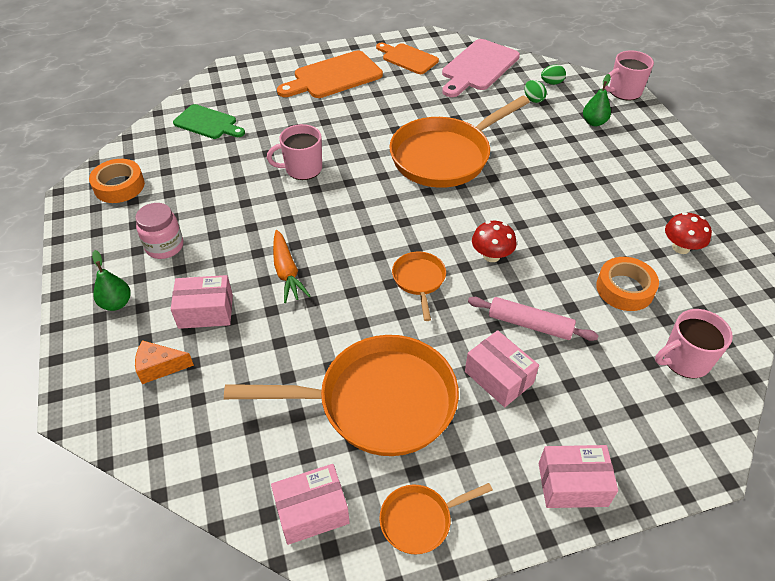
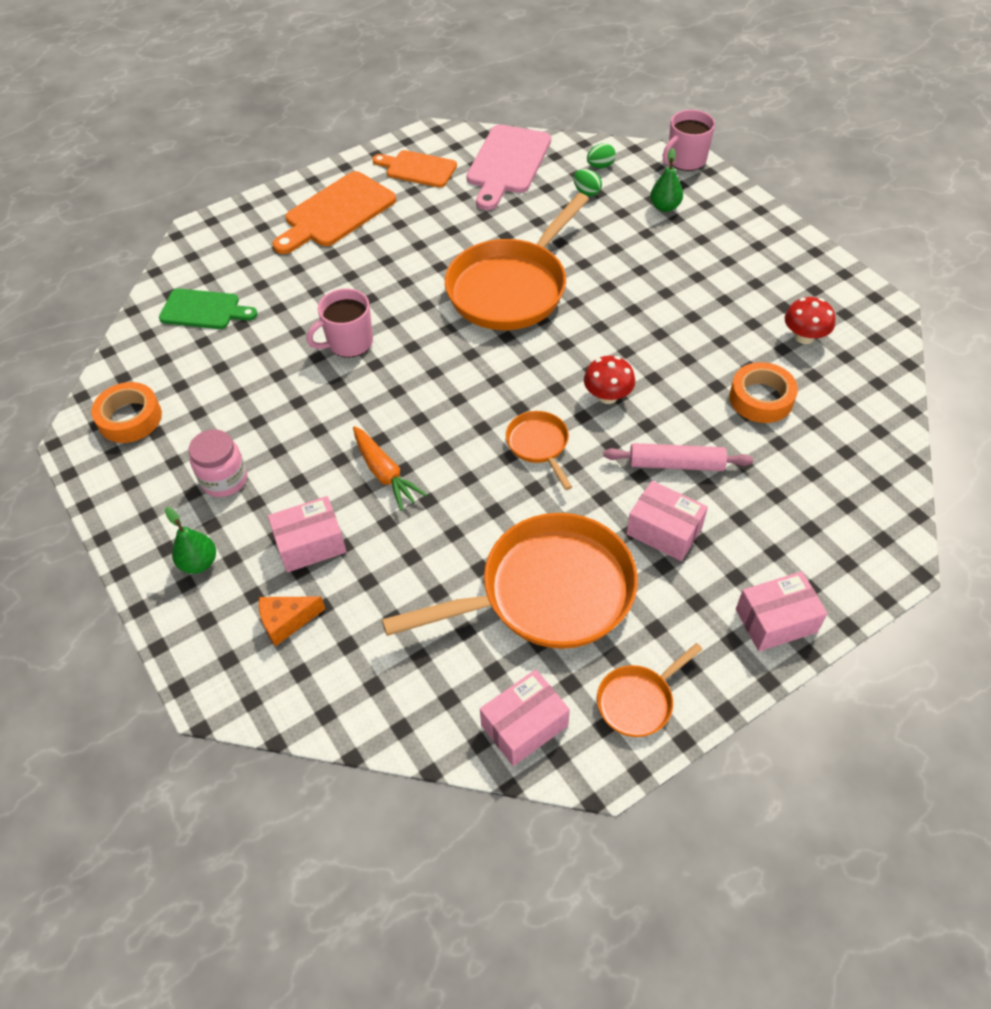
camera: 15 degrees left, 5 degrees up
pink mug [655,309,733,378] -> none

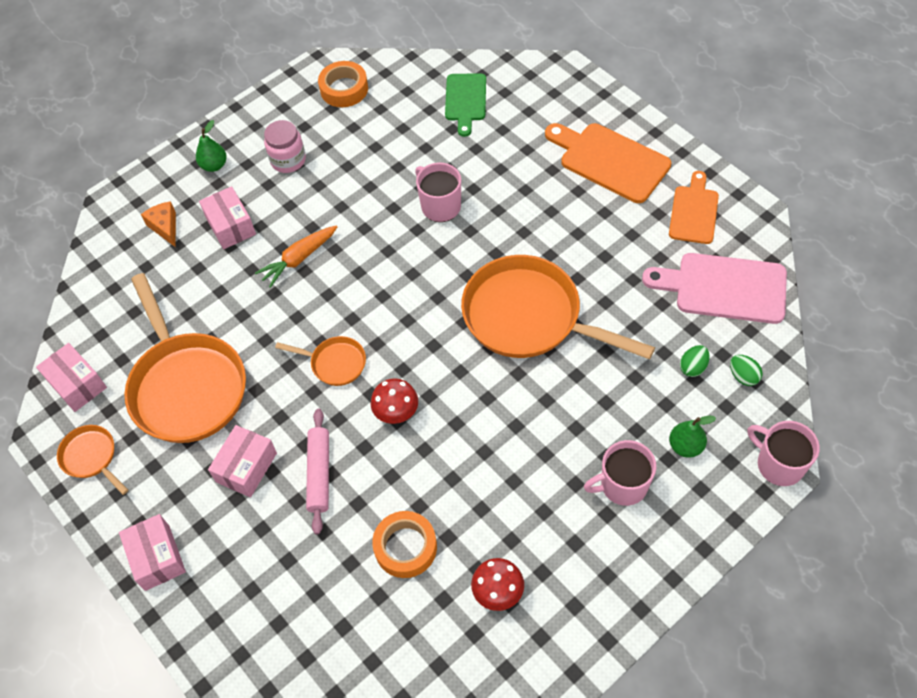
camera: 85 degrees right, 5 degrees up
orange pan [506,411,572,490] -> orange pan turned 45 degrees clockwise [275,336,366,386]
none -> pink mug [584,440,656,506]

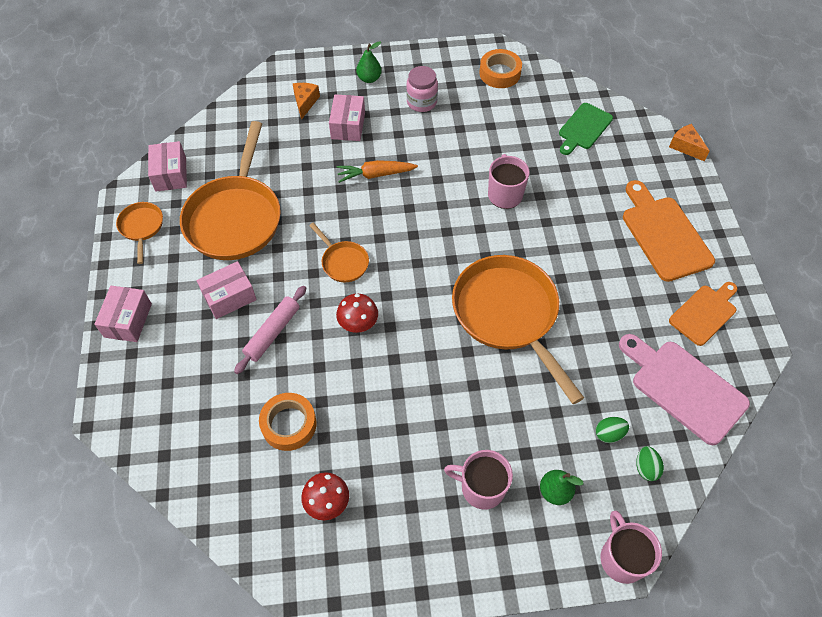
camera: 30 degrees right, 0 degrees up
none -> orange cheese [669,124,709,161]

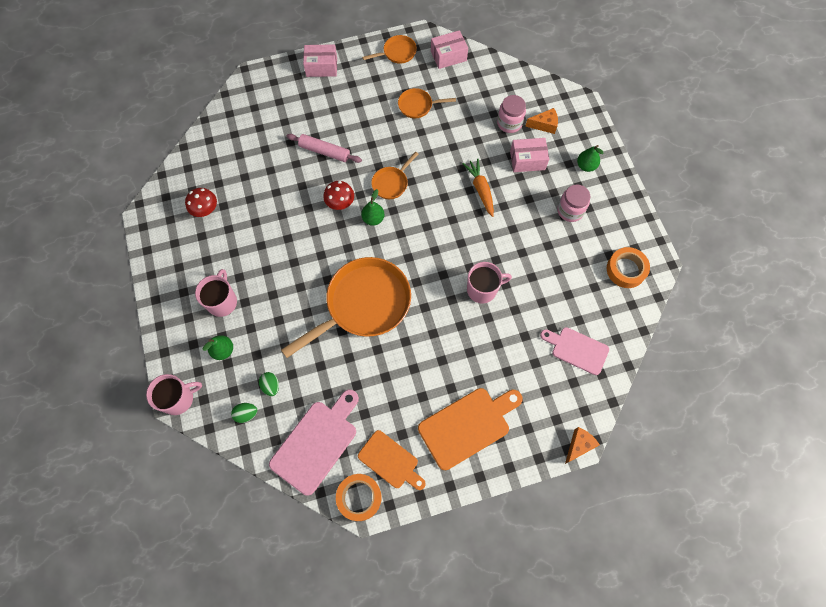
camera: 80 degrees right, 10 degrees up
orange pan [180,121,281,260] -> orange pan [398,88,456,118], size x0.46
pink box [197,261,257,319] -> none
orange tape [259,393,317,451] -> orange tape moved to [336,474,381,521]
green cutting board [559,103,613,155] -> pink cutting board [540,327,609,375]
none -> green pear [361,189,385,226]
none -> pink jar [497,95,526,133]

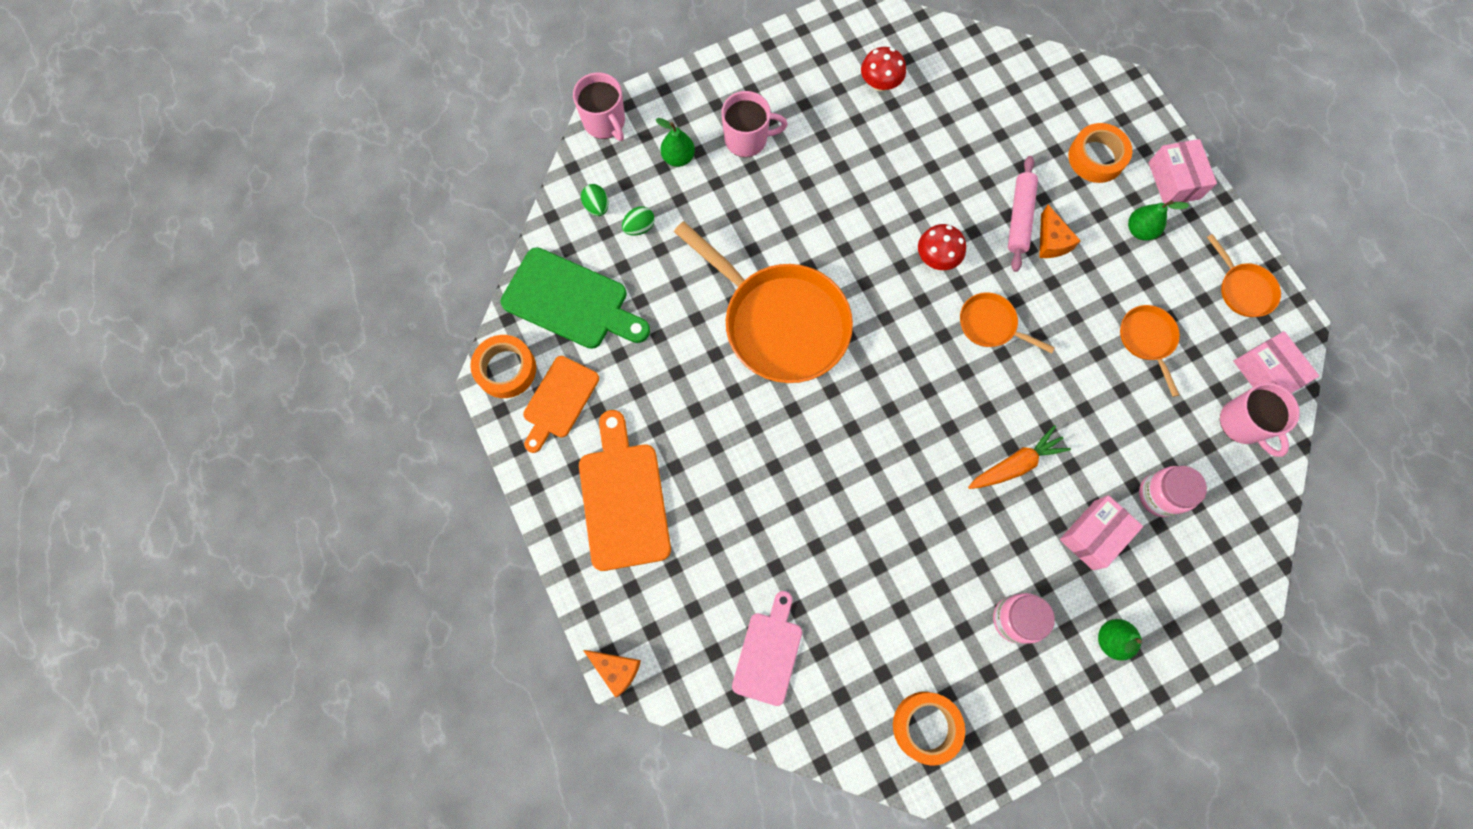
camera: 80 degrees right, 5 degrees up
pink cutting board [269,390,359,496] -> green cutting board [500,247,650,349]
green pear [361,189,385,226] -> green pear moved to [1128,200,1189,241]
orange cutting board [418,388,523,470] -> orange cutting board turned 150 degrees counterclockwise [579,410,671,571]
pink mug [467,262,512,304] -> pink mug moved to [1220,383,1300,457]
pink box [510,138,549,172] -> pink box turned 60 degrees clockwise [1060,495,1143,570]
orange cheese [525,108,558,134] -> orange cheese moved to [1039,205,1081,258]
none -> orange tape [1068,123,1132,183]

